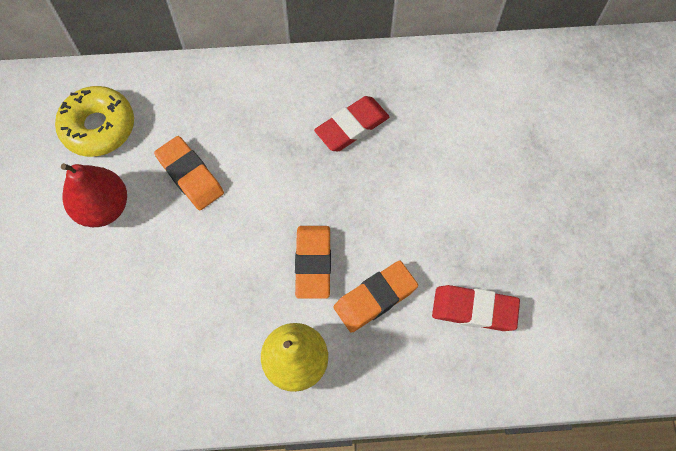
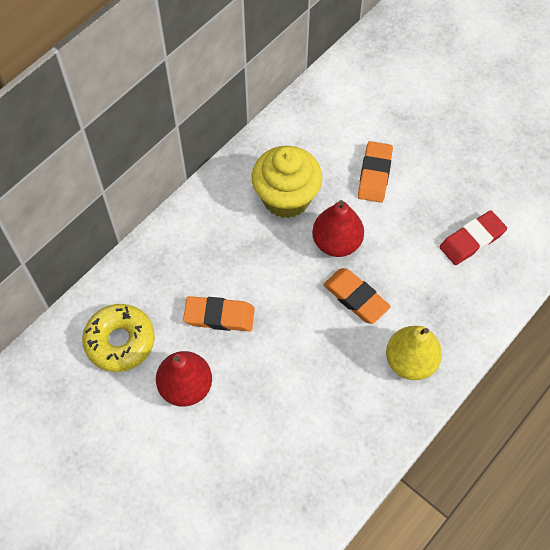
camera: 45 degrees left, 5 degrees down
red eraser [314,96,389,151] -> yellow cupcake [252,146,322,218]
orange eraser [333,261,418,333] -> orange eraser moved to [358,141,393,203]
none -> red pear [312,200,364,257]

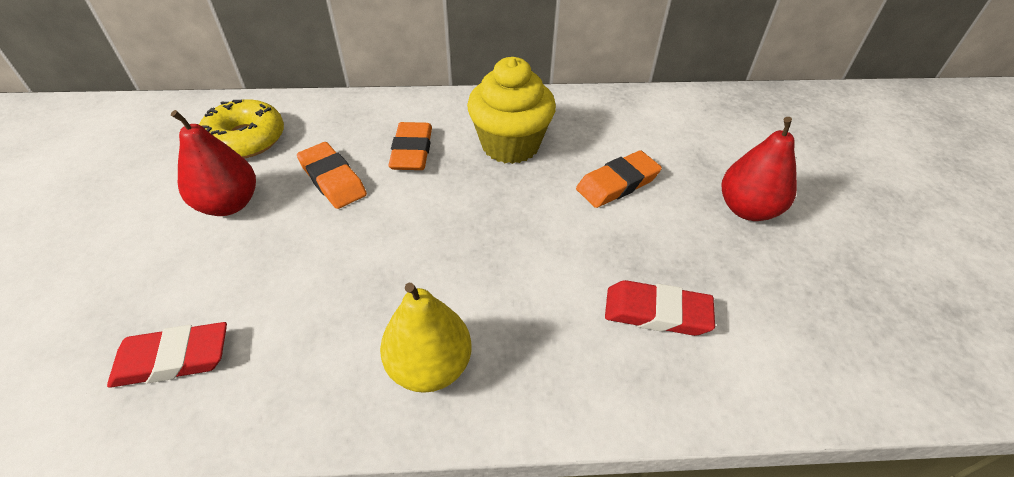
camera: 45 degrees right, 15 degrees down
red pear [312,200,364,257] -> red pear moved to [722,117,797,221]
orange eraser [323,268,391,324] -> orange eraser moved to [388,122,432,170]
none -> red eraser [107,322,227,388]

